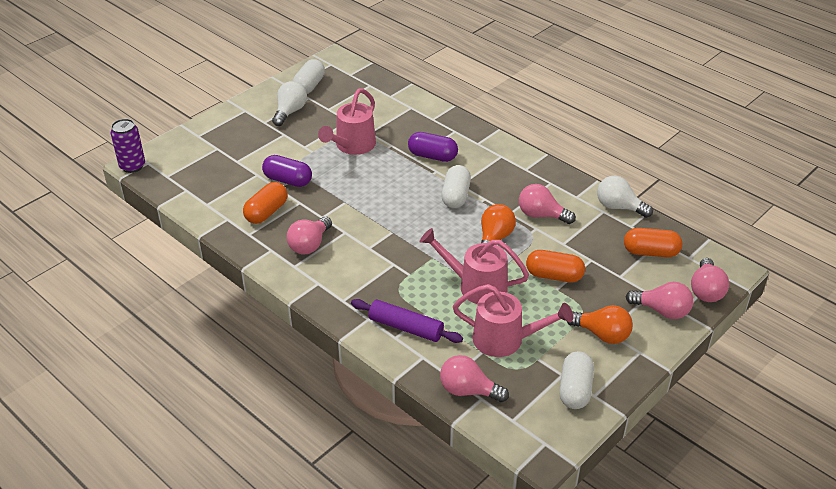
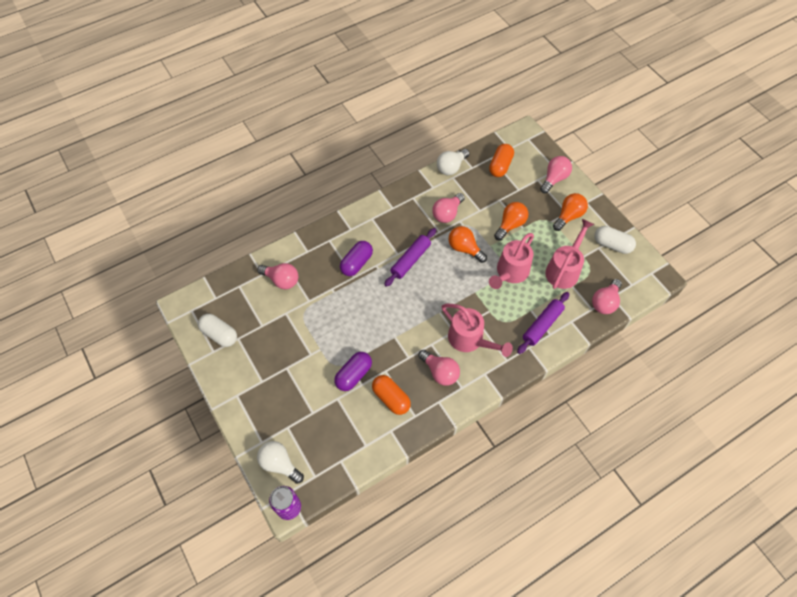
camera: 75 degrees left, 20 degrees up
white light bulb [272,81,307,126] -> white light bulb moved to [257,441,304,484]
pink watering can [318,88,376,155] -> pink watering can moved to [442,304,513,357]
white capsule [441,165,471,208] -> purple rolling pin [384,228,436,287]
orange capsule [526,250,585,282] -> orange light bulb [494,202,528,240]
pink light bulb [691,258,729,302] -> pink light bulb moved to [257,263,298,289]

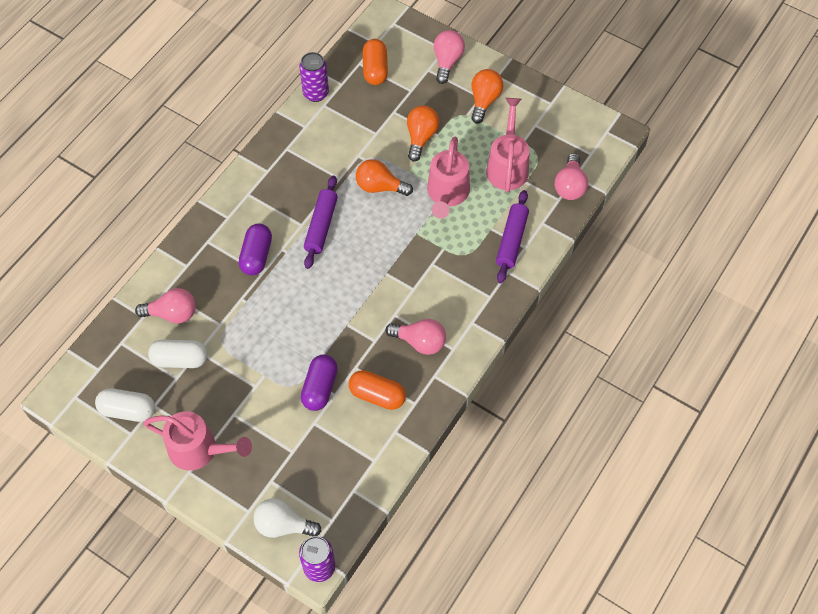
camera: 25 degrees left, 0 degrees up
pink light bulb [432,193,465,223] -> none
white light bulb [437,149,470,175] -> purple can [299,52,329,102]
pink watering can [442,304,513,357] -> pink watering can moved to [143,411,252,471]
white capsule [594,226,636,254] -> white capsule moved to [148,340,208,368]

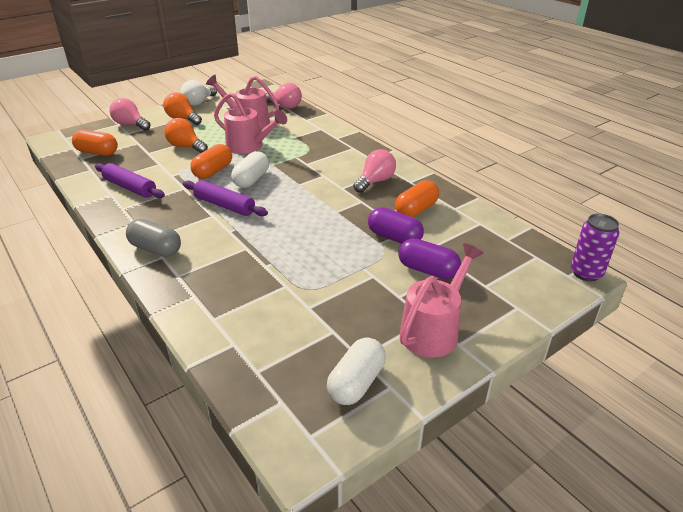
camera: 70 degrees left, 25 degrees down
pink light bulb [135,288,196,324] -> none
white capsule [148,340,208,368] -> white capsule moved to [231,151,269,188]
purple capsule [239,223,272,275] -> purple capsule moved to [398,238,461,279]
white light bulb [253,498,322,538] -> white light bulb moved to [180,80,217,106]
purple can [299,52,329,102] -> none
orange light bulb [356,159,413,196] -> orange capsule [190,144,232,179]
purple rolling pin [496,190,529,283] -> purple rolling pin moved to [95,163,165,198]
none -> grey capsule [126,219,181,257]

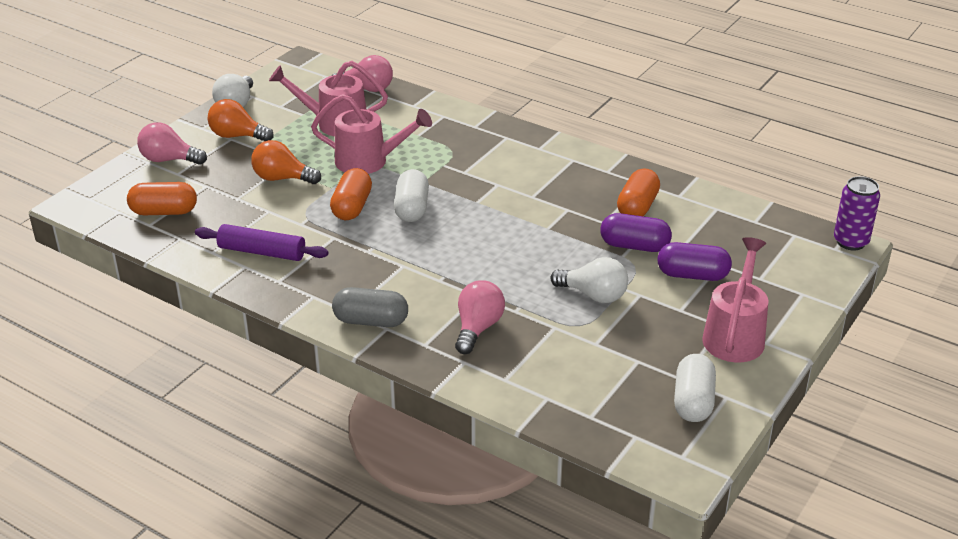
camera: 20 degrees left, 0 degrees up
purple rolling pin [183,180,268,216] -> none
pink light bulb [353,149,396,193] -> pink light bulb moved to [455,280,505,354]
none -> white light bulb [550,257,628,303]

